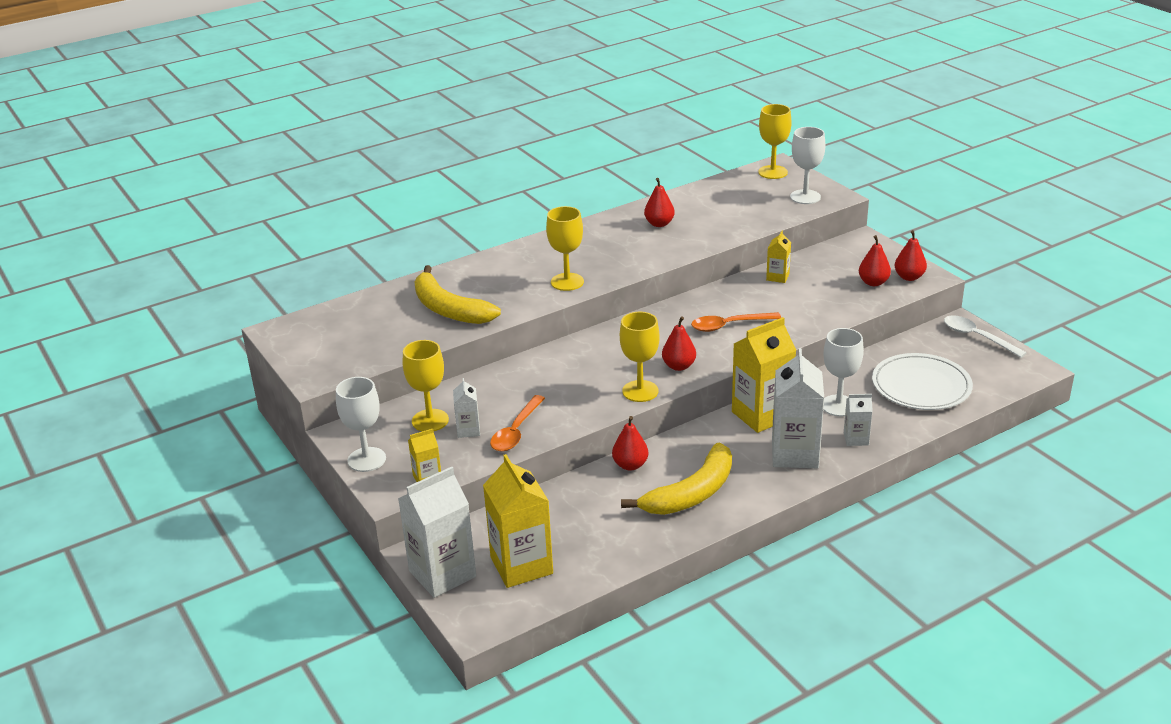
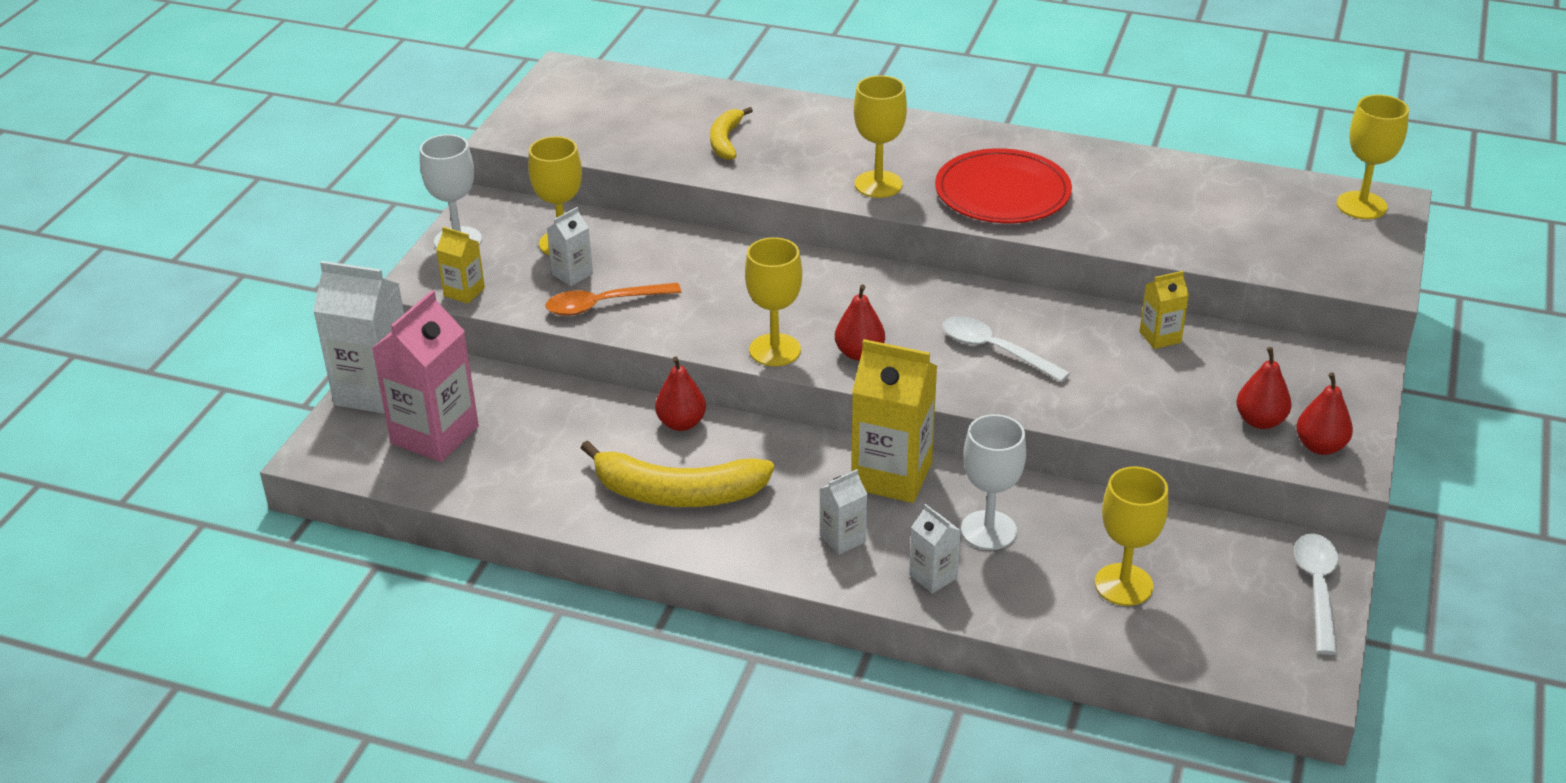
camera: 50 degrees right, 5 degrees up
yellow banana [414,265,501,324] -> yellow banana [710,107,753,160], size x0.56
yellow carton [483,454,553,588] -> pink carton [372,290,479,462]
red pear [644,178,675,227] -> none
orange spoon [691,312,781,332] -> white spoon [943,316,1070,382]
white carton [772,348,824,468] -> white carton [819,469,868,555], size x0.50
white goblet [790,127,826,204] -> none
white plate [872,353,973,410] -> yellow goblet [1095,467,1168,606]
none -> red plate [935,148,1072,223]

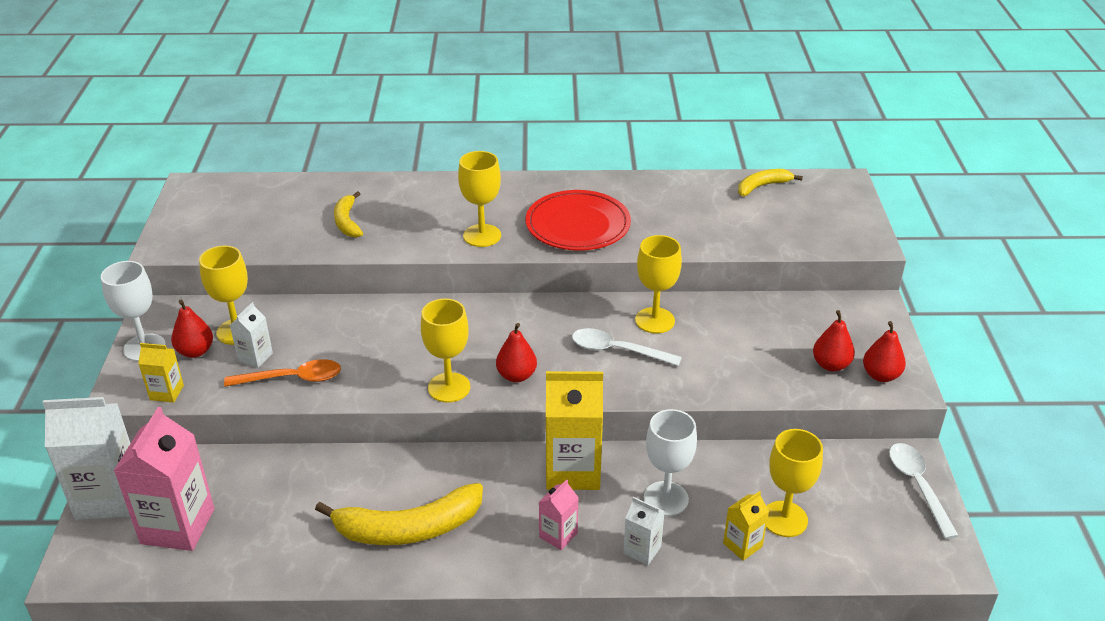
camera: 20 degrees left, 0 degrees up
orange spoon [546,283,681,316] -> orange spoon turned 150 degrees counterclockwise [224,359,341,387]
red pear [655,357,706,431] -> red pear moved to [171,300,213,358]
white carton [819,469,868,555] -> pink carton [539,479,579,550]
yellow carton [1139,271,1189,349] -> yellow carton moved to [723,491,769,561]
yellow goblet [1337,95,1409,219] -> yellow goblet moved to [635,235,682,333]
none -> yellow banana [738,169,803,196]

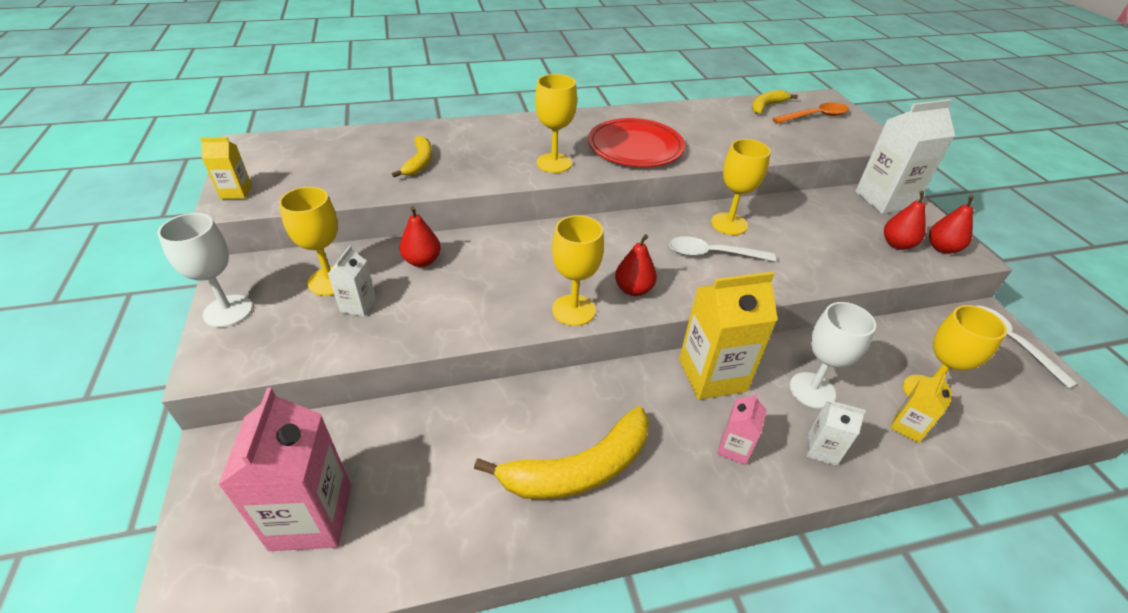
camera: 15 degrees left, 5 degrees up
white carton [42,397,131,520] -> white carton moved to [855,99,955,214]
yellow carton [138,343,184,403] -> yellow carton moved to [200,137,252,199]
red pear [171,300,213,358] -> red pear moved to [400,206,441,267]
orange spoon [224,359,341,387] -> orange spoon moved to [772,102,849,124]
yellow banana [334,191,363,238] -> yellow banana turned 150 degrees counterclockwise [392,136,432,177]

